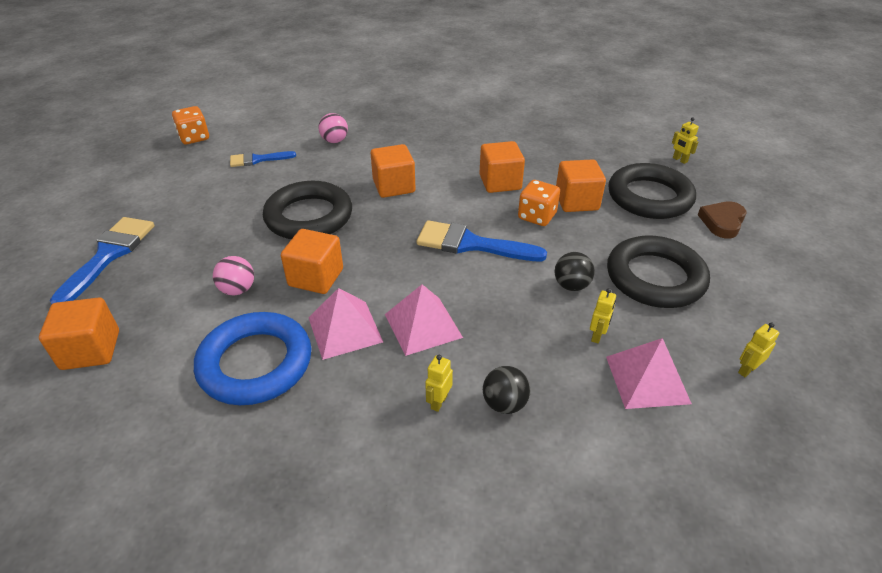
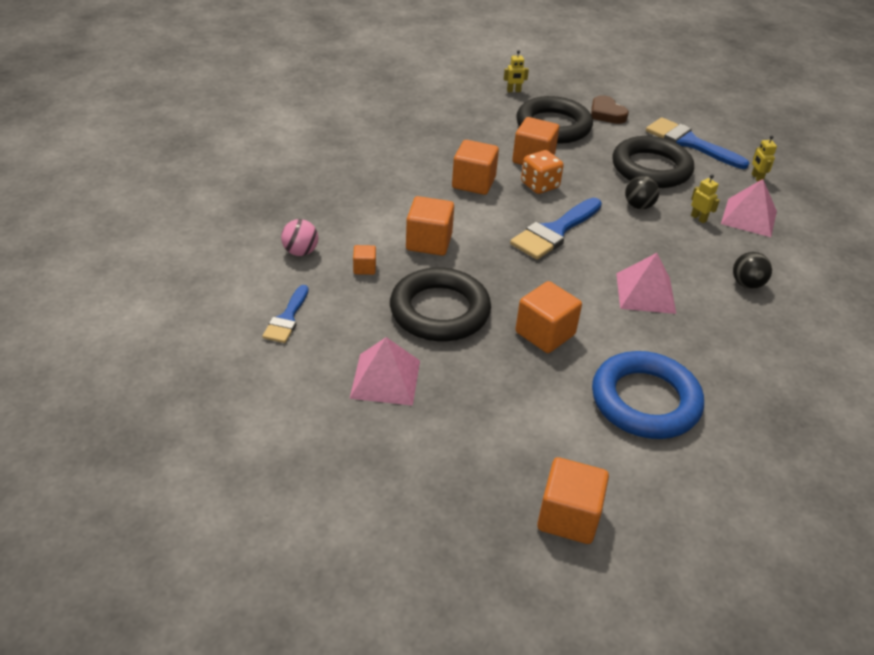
camera: 65 degrees left, 0 degrees up
blue brush [50,217,154,304] -> blue brush moved to [646,117,749,169]
orange dice [172,106,209,144] -> none
pink ball [213,256,254,295] -> none
pink pyramid [308,288,383,360] -> pink pyramid moved to [350,337,420,406]
yellow robot [425,355,453,412] -> none
none -> orange cube [353,245,376,275]

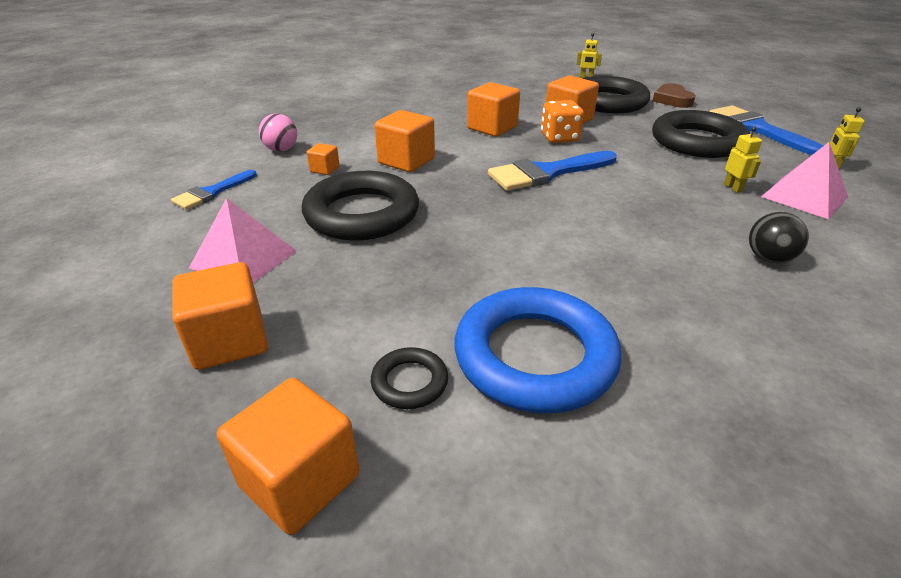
camera: 25 degrees right, 5 degrees down
orange cube [515,281,582,353] -> orange cube moved to [172,262,268,370]
pink pyramid [616,253,676,314] -> none
black ball [625,176,659,209] -> none
none -> black ring [371,347,448,409]

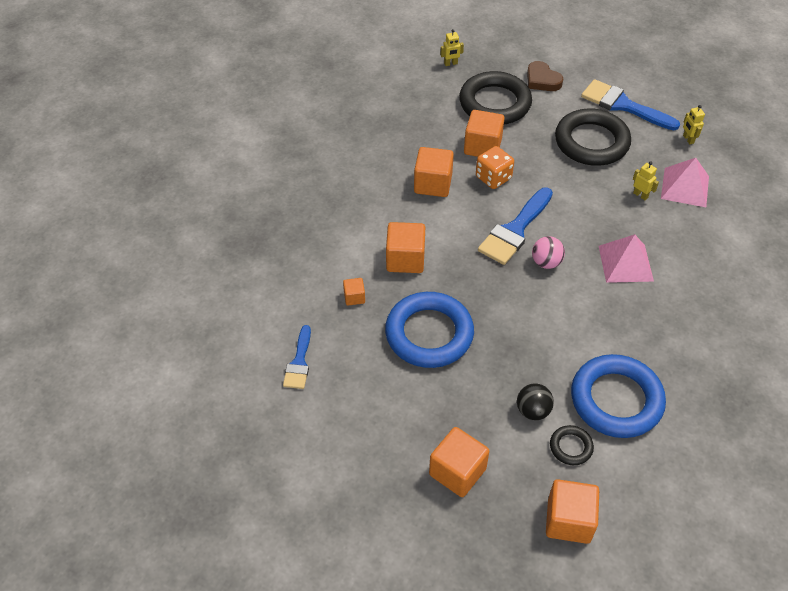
camera: 30 degrees left, 15 degrees up
pink pyramid [189,198,296,283] -> pink pyramid moved to [599,234,654,283]
pink ball [259,114,297,152] -> pink ball moved to [532,236,565,269]
black ring [302,171,419,241] -> blue ring [385,292,474,368]
black ball [749,212,809,263] -> black ball moved to [517,384,554,420]

